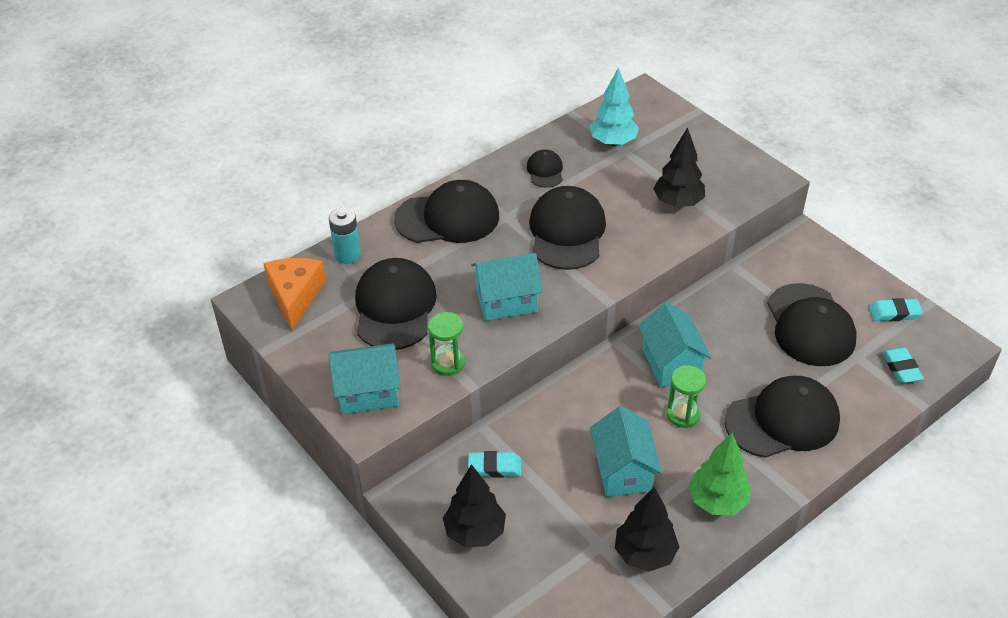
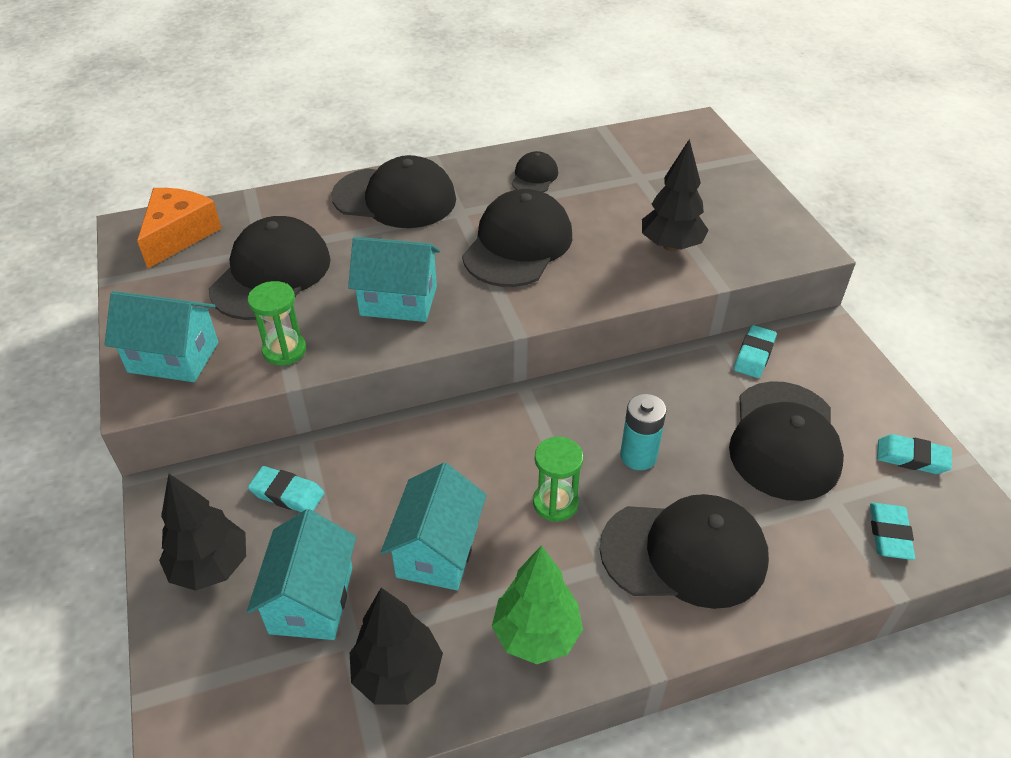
camera: 20 degrees right, 0 degrees up
turquoise battery [329,208,361,264] -> turquoise battery moved to [620,394,667,470]
turquoise tree [590,67,639,146] -> none
turquoise house [638,302,712,387] -> turquoise house moved to [247,509,356,640]
none -> turquoise eraser [734,325,777,378]

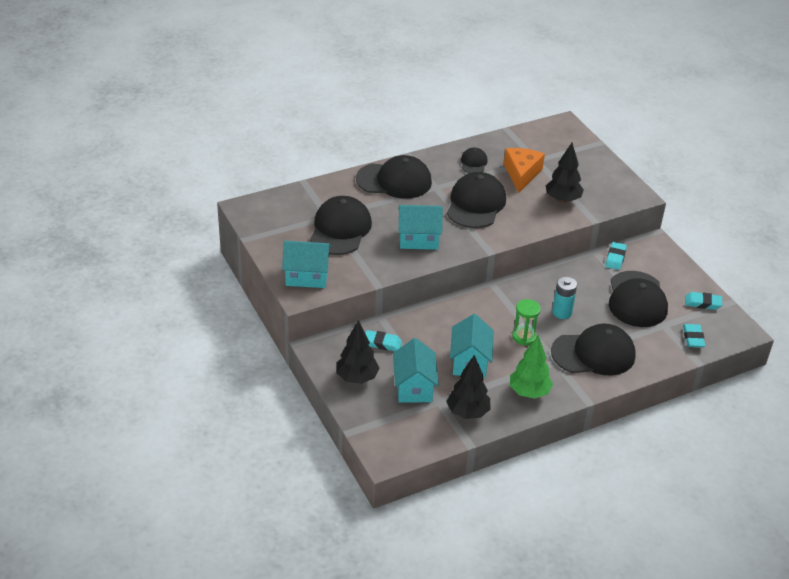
camera: 10 degrees left, 5 degrees down
orange cheese [137,188,222,268] -> orange cheese moved to [504,148,545,193]
green hourglass [248,281,306,365] -> none

